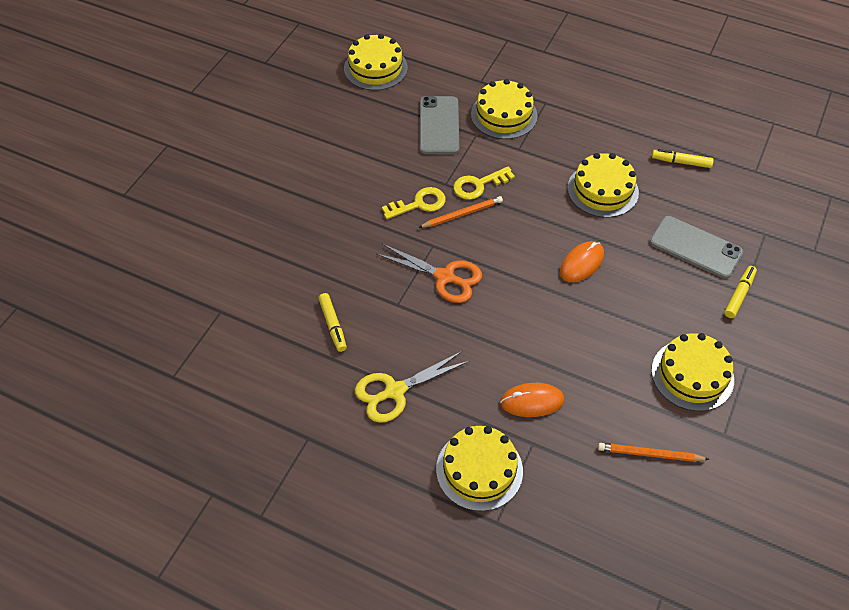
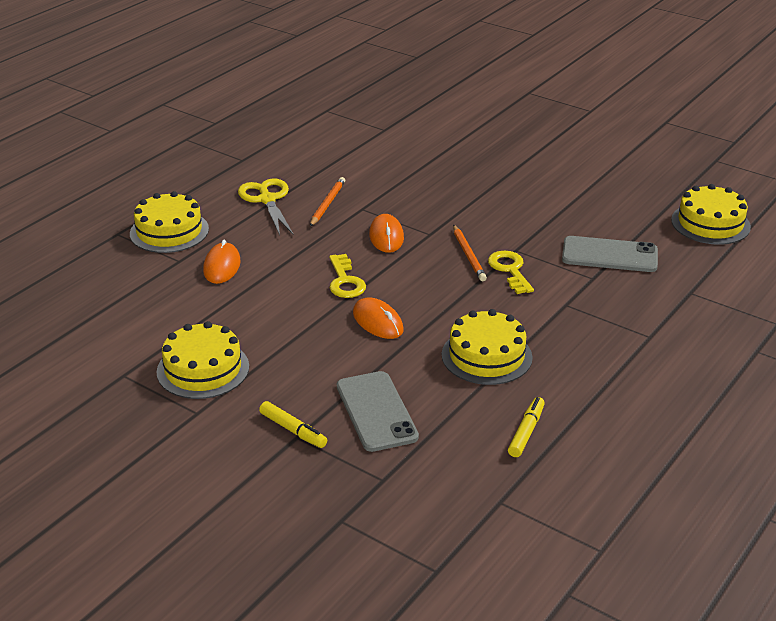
camera: 100 degrees right, 20 degrees down
yellow marker [318,293,347,352] -> none
orange scissors [376,244,482,303] -> orange mouse [369,214,404,253]
yellow key [382,187,446,219] -> yellow key moved to [329,254,366,298]
yellow cake [471,79,538,139] -> none
orange pencil [598,443,710,462] -> orange pencil moved to [310,177,345,227]
grey phone [650,216,743,279] -> grey phone turned 60 degrees counterclockwise [337,371,419,452]

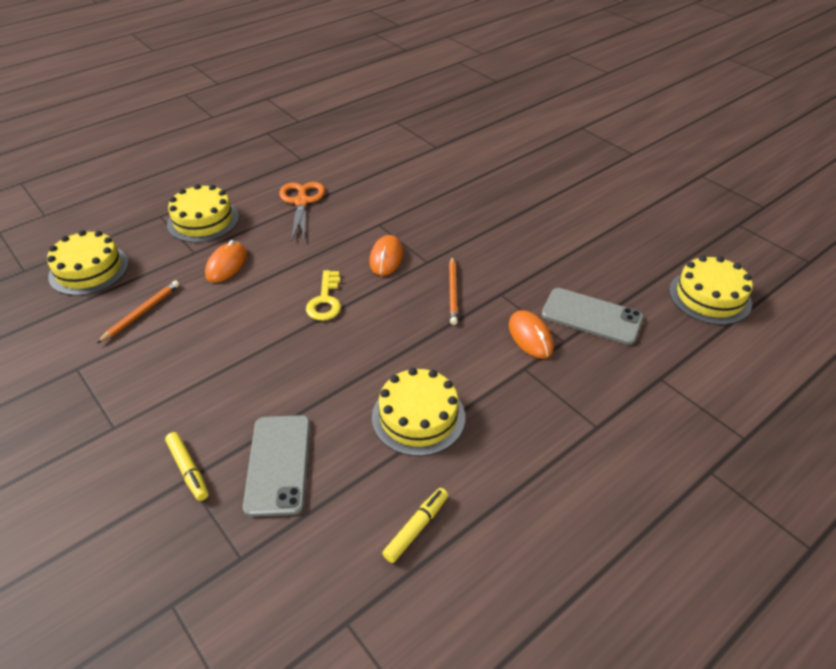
camera: 15 degrees right, 10 degrees up
yellow cake [157,321,249,399] -> yellow cake moved to [47,230,129,296]
yellow scissors [238,179,294,235] -> orange scissors [279,182,325,242]
orange pencil [310,177,345,227] -> orange pencil moved to [96,280,179,344]
orange mouse [353,298,404,339] -> orange mouse moved to [509,310,554,359]
yellow key [488,251,534,294] -> none

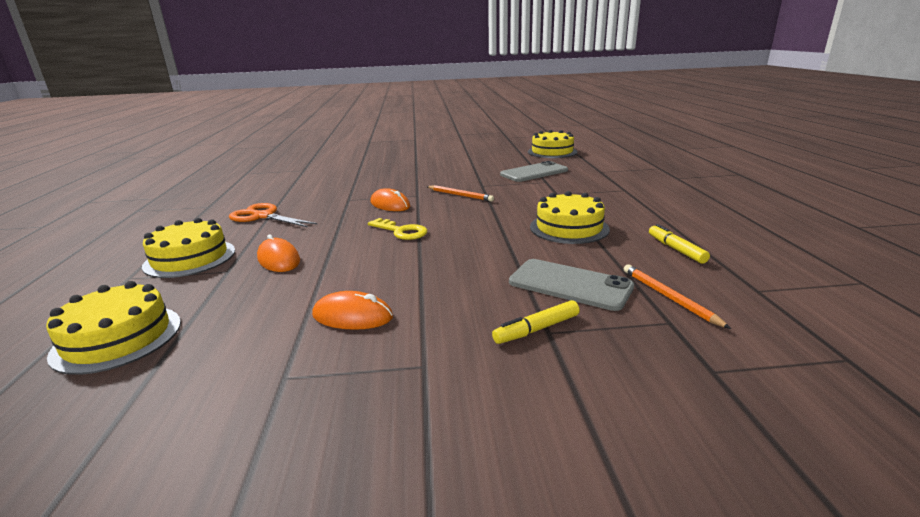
camera: 55 degrees left, 20 degrees down
orange pencil [96,280,179,344] -> orange pencil moved to [624,265,731,329]
yellow marker [165,432,209,501] -> yellow marker turned 150 degrees clockwise [492,300,580,344]
orange mouse [509,310,554,359] -> orange mouse moved to [312,291,393,330]

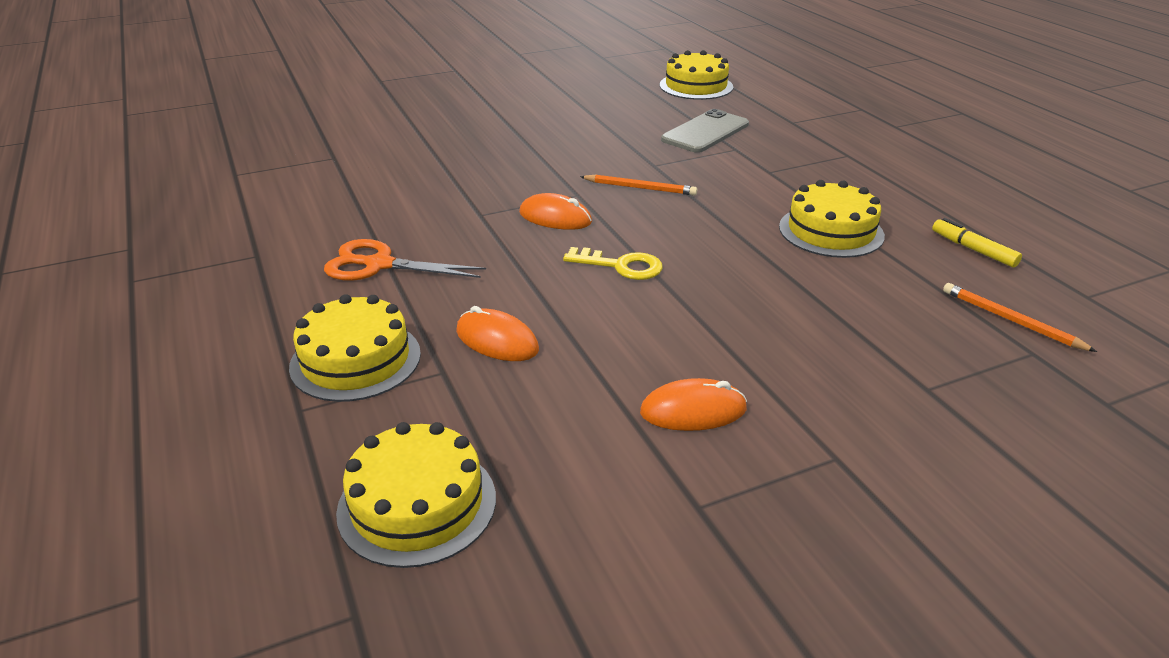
camera: 20 degrees left, 10 degrees up
yellow marker [492,300,580,344] -> none
grey phone [509,259,634,311] -> none

